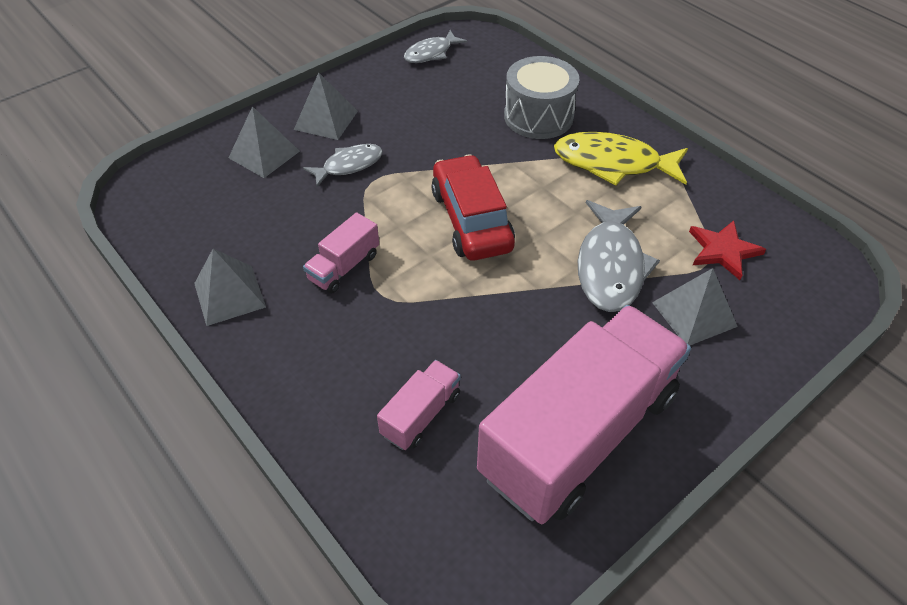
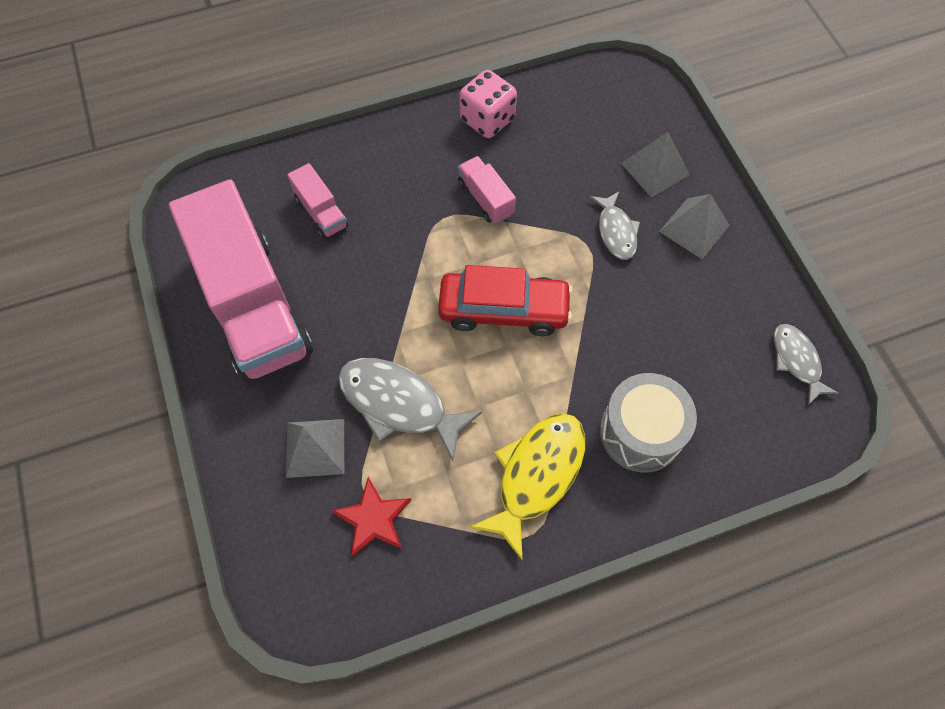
camera: 110 degrees right, 15 degrees up
grey pyramid [194,249,266,326] -> pink dice [460,70,517,138]

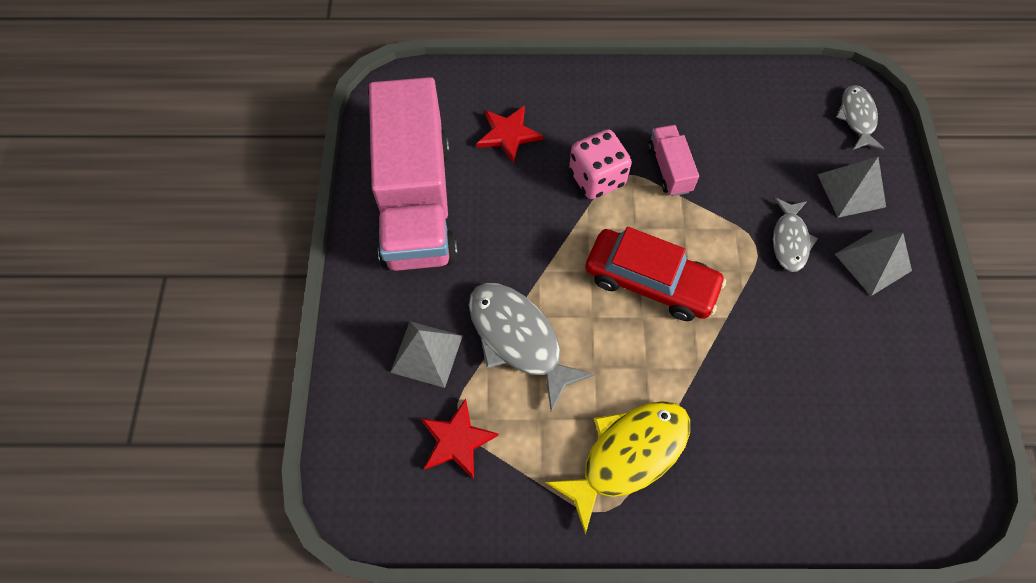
camera: 20 degrees right, 0 degrees up
pink truck [287,163,348,239] -> red star [476,106,543,163]
pink dice [460,70,517,138] -> pink dice moved to [569,129,632,199]
grey drum [600,373,697,472] -> none
grey fish [774,324,839,405] -> grey fish moved to [836,85,884,150]

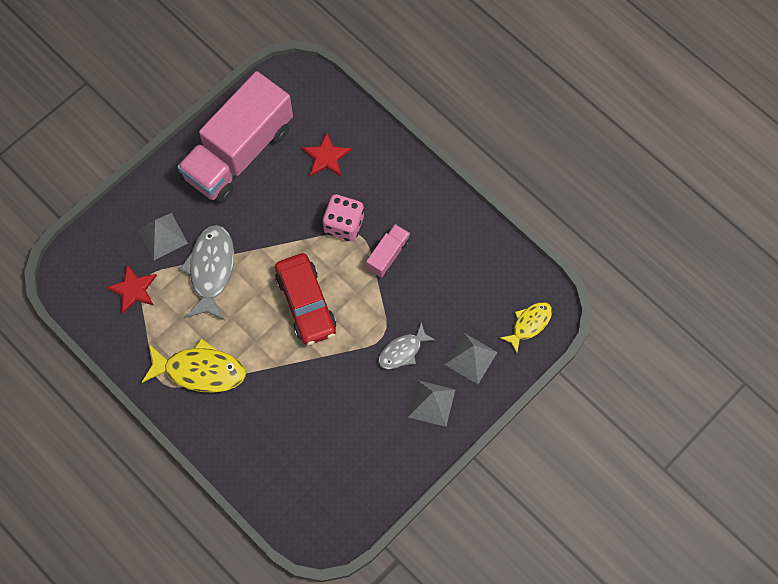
camera: 45 degrees right, 5 degrees up
grey fish [836,85,884,150] -> yellow fish [500,302,552,353]

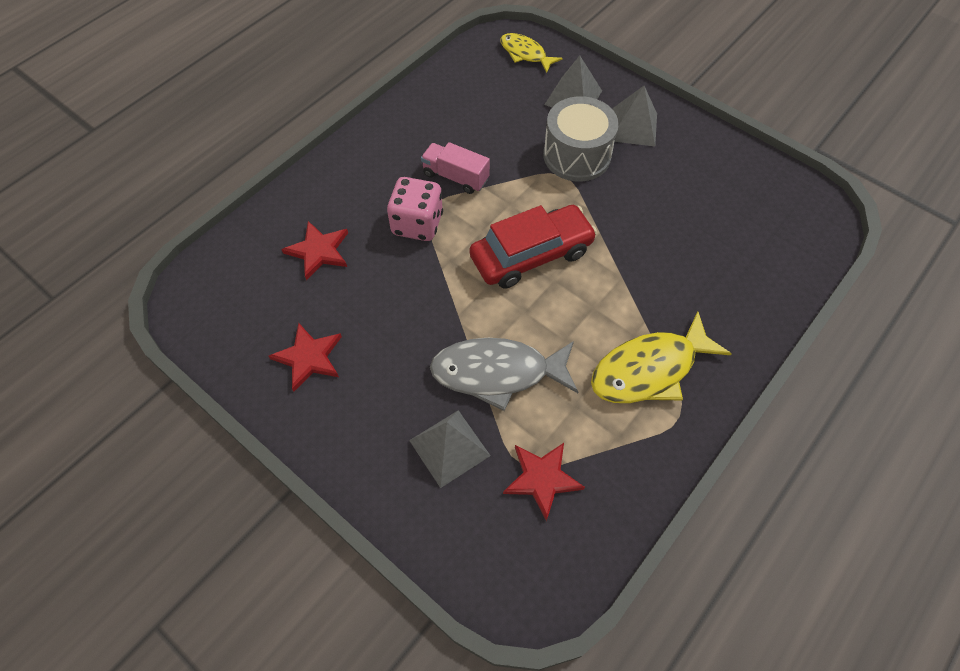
camera: 95 degrees left, 10 degrees down
yellow fish [142,338,246,393] -> yellow fish turned 120 degrees counterclockwise [591,311,732,403]
pink truck [177,71,293,203] -> red star [269,323,342,392]
grey fish [378,322,436,369] -> grey drum [543,96,619,182]

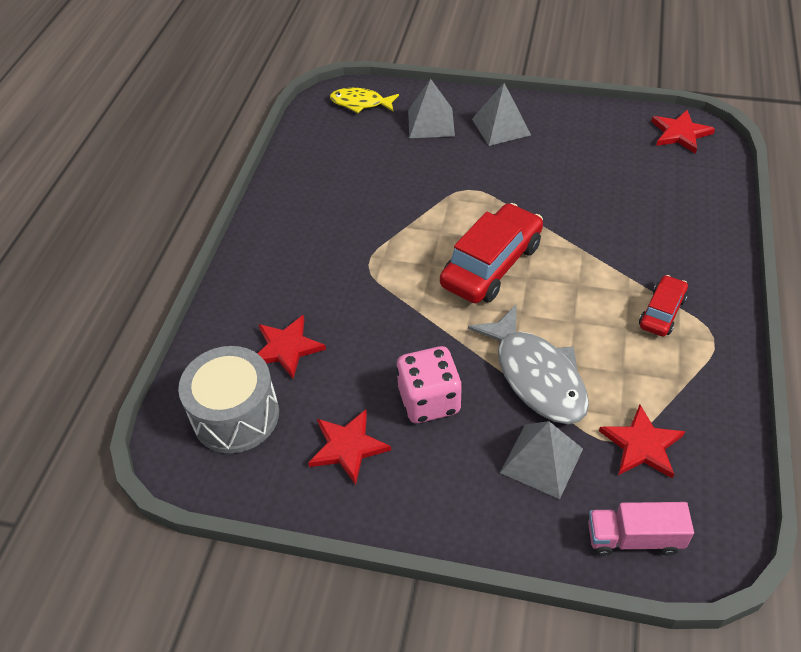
camera: 25 degrees left, 10 degrees down
pink dice [387,177,443,241] -> pink dice moved to [396,346,462,423]
pink truck [421,142,490,194] -> pink truck moved to [588,502,694,556]
grey fish [430,338,578,411] -> grey fish turned 90 degrees counterclockwise [468,305,589,424]
grey drum [543,96,619,182] -> grey drum moved to [178,346,279,453]
yellow fish [591,311,732,403] -> red car [639,275,688,337]
none -> red star [651,110,715,154]

